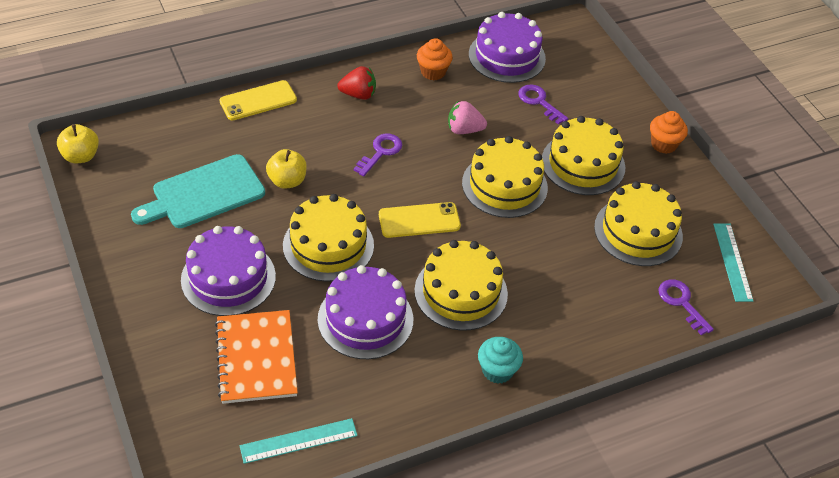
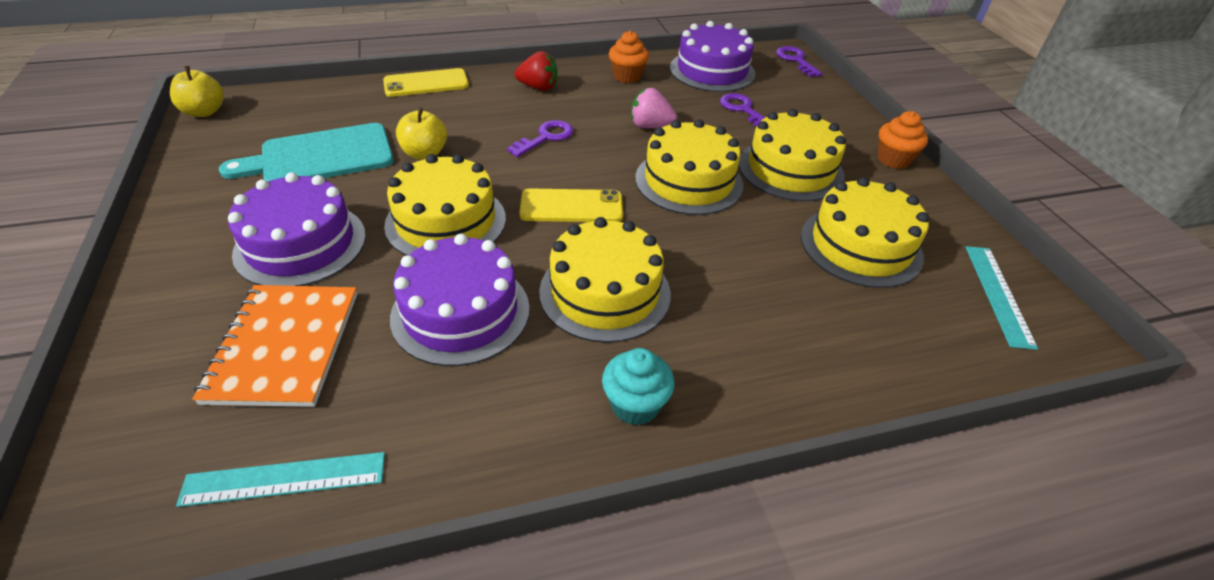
camera: 10 degrees right, 5 degrees down
purple key [659,279,714,335] -> purple key moved to [776,46,822,77]

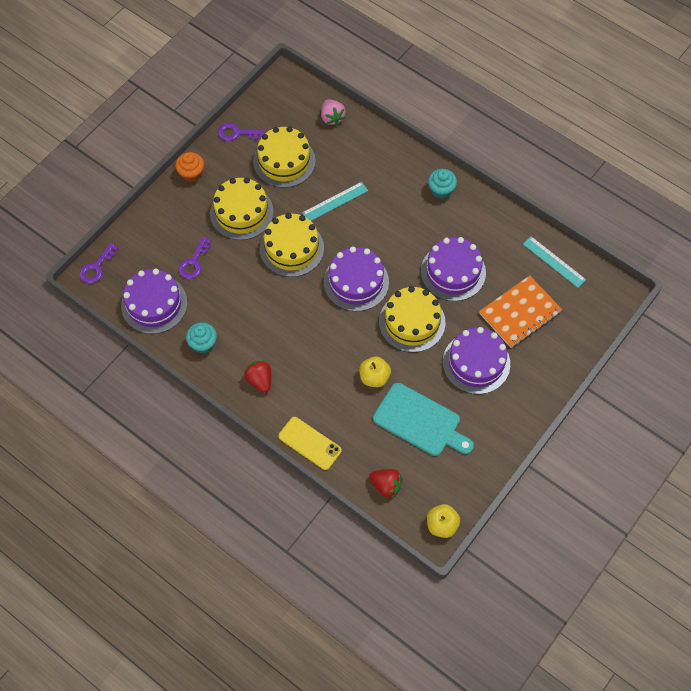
camera: 125 degrees left, 20 degrees up
purple key [507,120,573,157] -> purple key moved to [218,123,265,141]
yellow phone [519,188,623,222] -> purple cake [324,246,389,311]
yellow cake [539,217,671,343] -> none
orange cupcake [609,31,649,83] -> turquoise cupcake [186,322,217,353]
pink strawberry [631,88,677,128] -> pink strawberry moved to [321,99,345,125]
turquoise ruler [965,246,1038,350] -> turquoise ruler moved to [302,182,368,221]
none -> red strawberry [369,469,403,498]

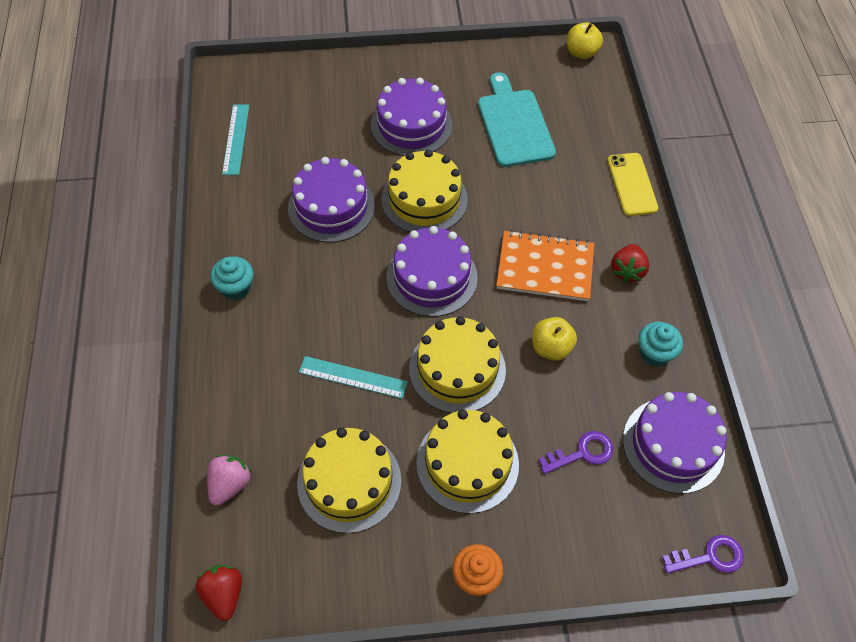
camera: 135 degrees left, 5 degrees down
purple key [218,123,265,141] -> none
yellow apple [359,356,391,387] -> yellow apple moved to [532,317,577,361]
red strawberry [369,469,403,498] -> red strawberry moved to [195,565,242,621]
orange notebook [479,275,562,348] -> orange notebook moved to [496,230,594,301]

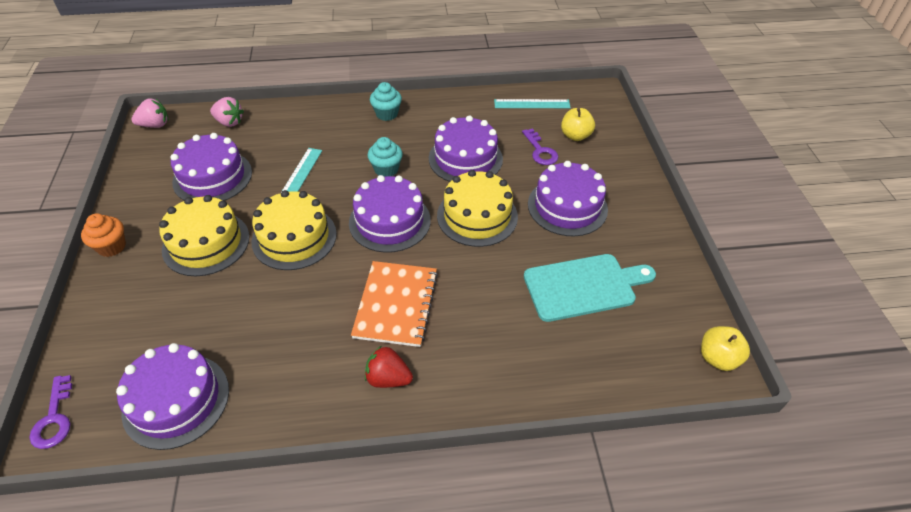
camera: 90 degrees right, 10 degrees down
red strawberry [195,565,242,621] -> pink strawberry [131,98,169,128]
yellow cake [297,428,401,533] -> purple cake [170,133,252,201]
yellow apple [532,317,577,361] -> yellow apple moved to [561,108,595,141]
purple key [538,431,613,474] -> purple key moved to [522,128,558,165]
yellow phone [607,153,658,216] -> none
turquoise cupcake [639,322,683,367] -> turquoise cupcake moved to [367,137,403,177]

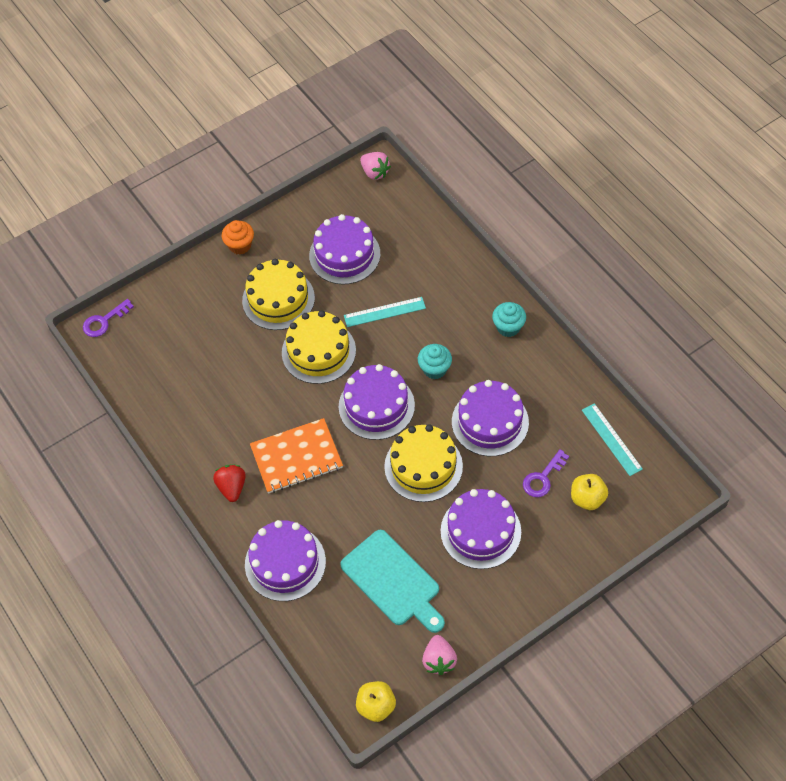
camera: 65 degrees right, 10 degrees up
purple cake [116,343,229,450] -> purple cake moved to [245,520,326,601]
pink strawberry [210,97,244,127] -> pink strawberry moved to [422,635,457,675]

